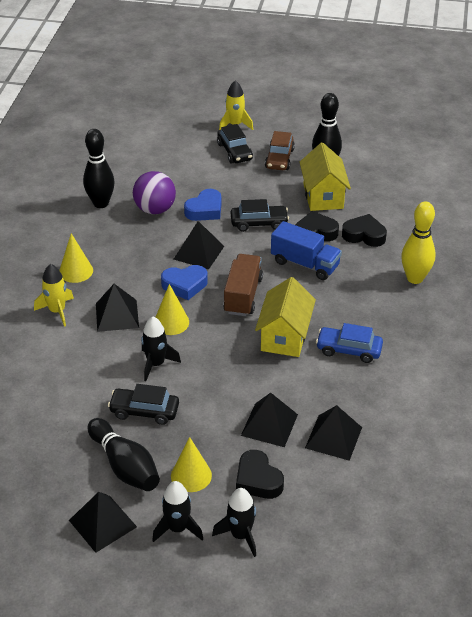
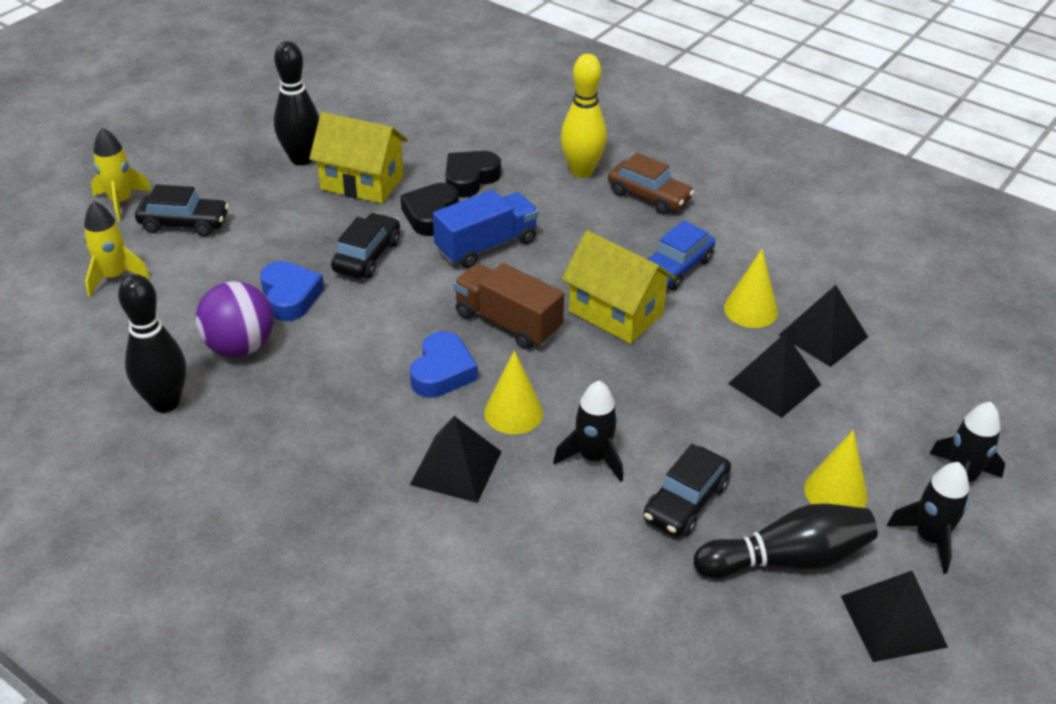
camera: 65 degrees left, 0 degrees up
yellow rocket [34,264,74,327] -> yellow rocket moved to [84,201,150,297]
yellow cone [59,233,93,283] -> yellow cone moved to [724,249,778,328]
black pyramid [173,221,224,269] -> none
black heart [236,450,284,499] -> none
brown car [265,131,295,170] -> brown car moved to [608,153,694,214]

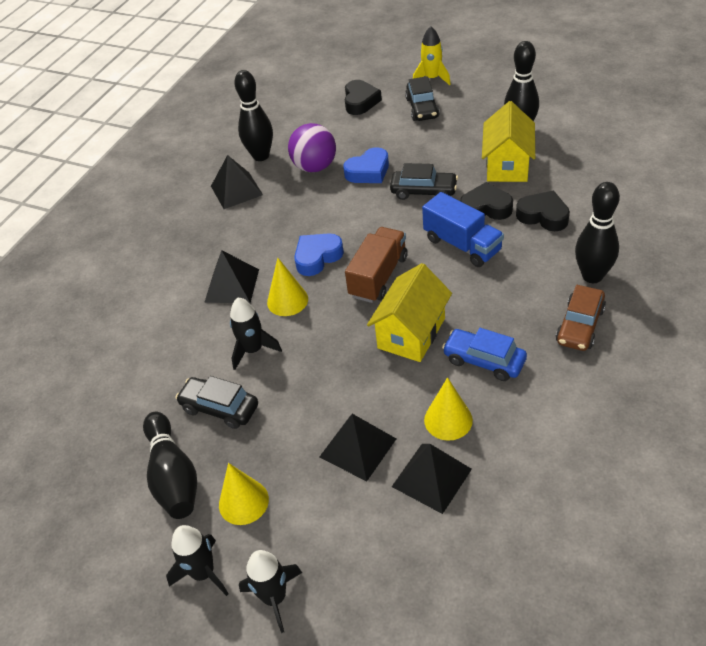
camera: 85 degrees right, 5 degrees up
yellow rocket [84,201,150,297] -> black heart [345,80,382,115]
blue heart [410,331,478,398] -> blue heart turned 135 degrees clockwise [294,233,344,276]
yellow bowling pin [561,54,607,178] -> black bowling pin [575,182,620,283]
black pyramid [841,571,948,662] -> black pyramid moved to [211,155,263,209]

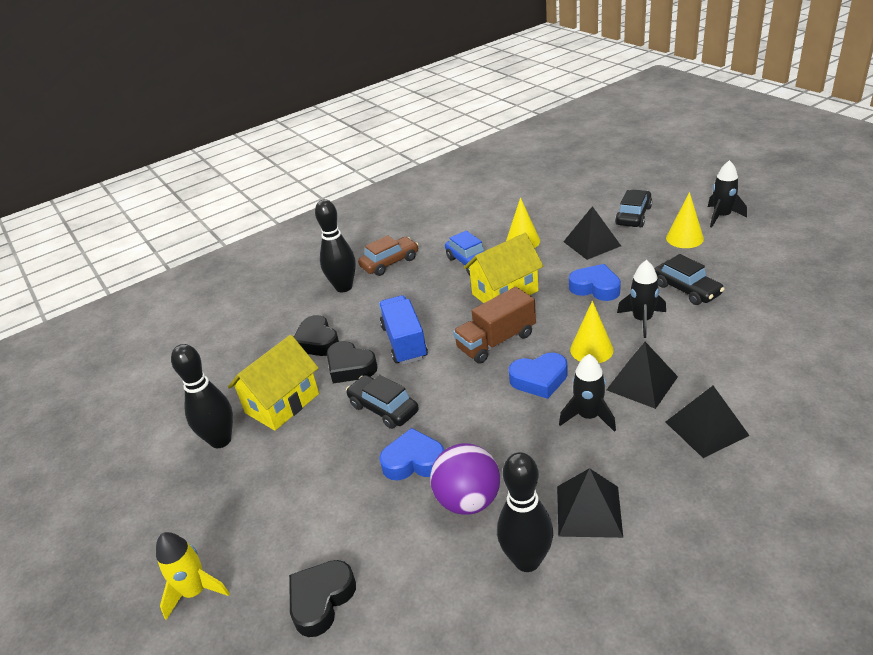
camera: 150 degrees left, 10 degrees down
black bowling pin [143,412,197,519] -> none
black rocket [239,550,302,633] -> black rocket moved to [559,354,616,432]
black pyramid [392,444,472,514] -> black pyramid moved to [666,386,750,458]
black car [405,76,440,121] -> black car moved to [615,190,652,227]
none -> blue heart [569,264,621,301]

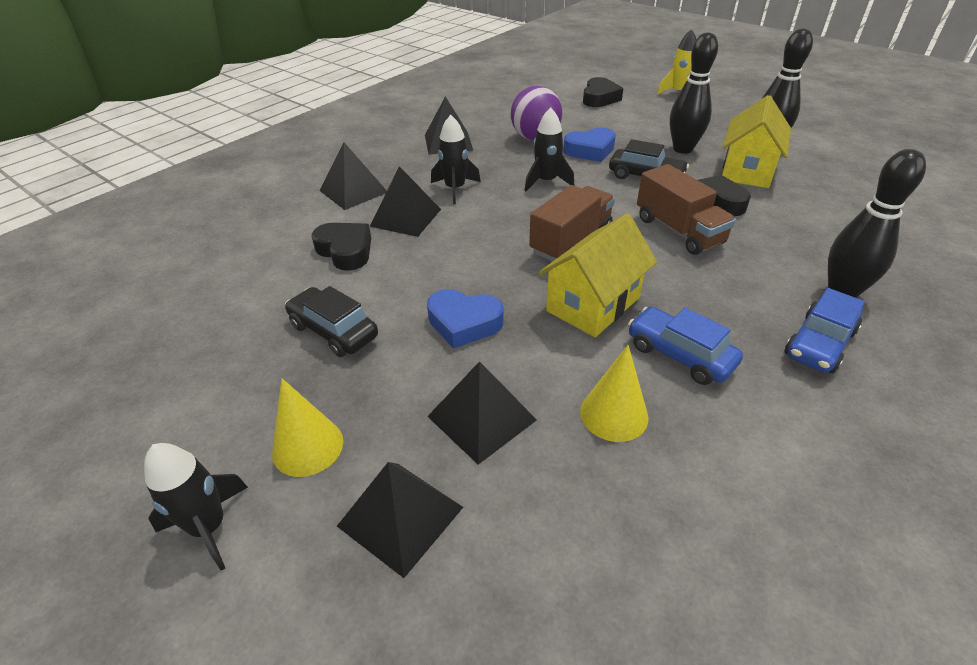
camera: 160 degrees right, 5 degrees up
black heart [294,315,339,356] -> black heart moved to [312,223,371,271]
brown car [358,235,419,276] -> blue car [785,288,865,373]
blue truck [379,295,428,365] -> brown truck [637,164,736,255]
black bowling pin [497,452,553,572] -> black bowling pin moved to [670,32,718,154]
blue heart [509,353,568,399] -> none
yellow cone [570,301,614,363] -> none
black car [615,190,652,227] -> black pyramid [337,462,463,578]
black rocket [617,260,666,338] -> black rocket moved to [525,108,574,191]

